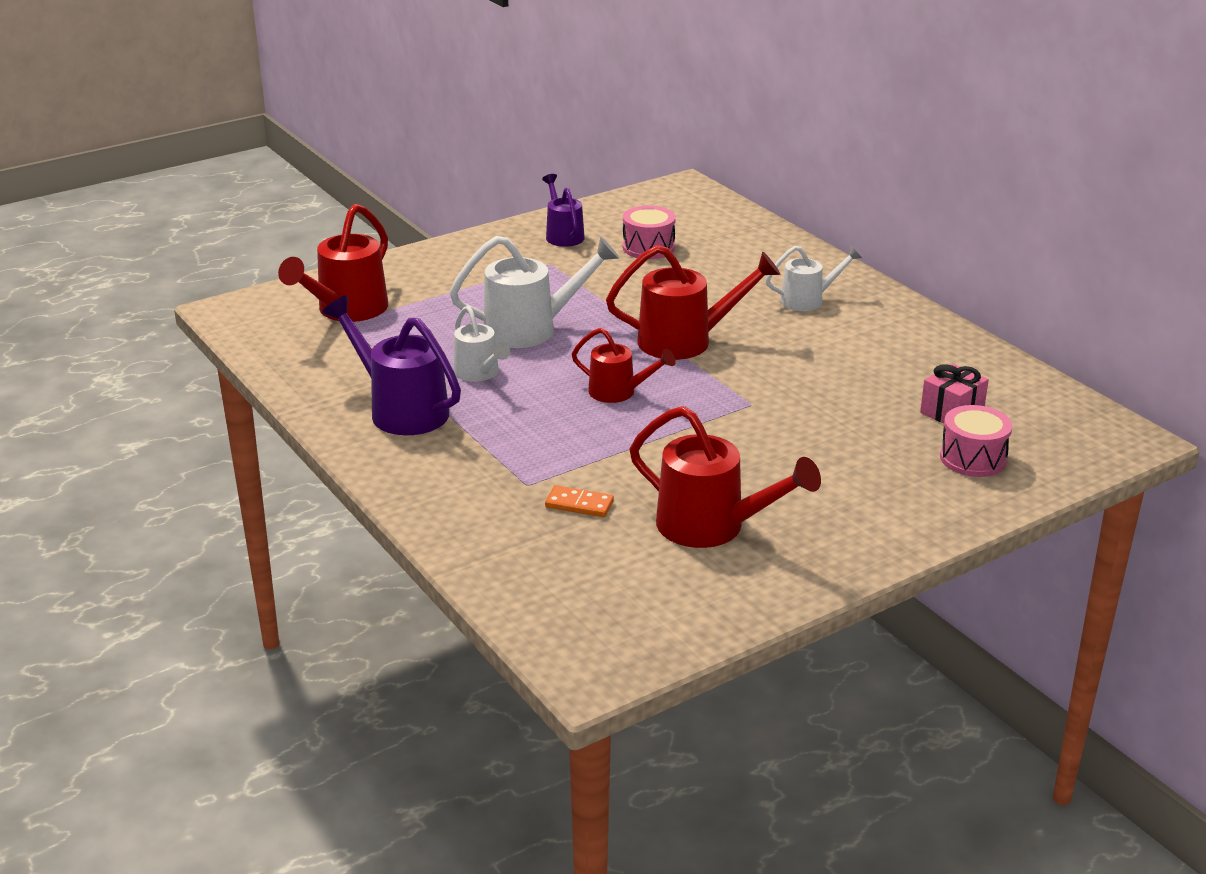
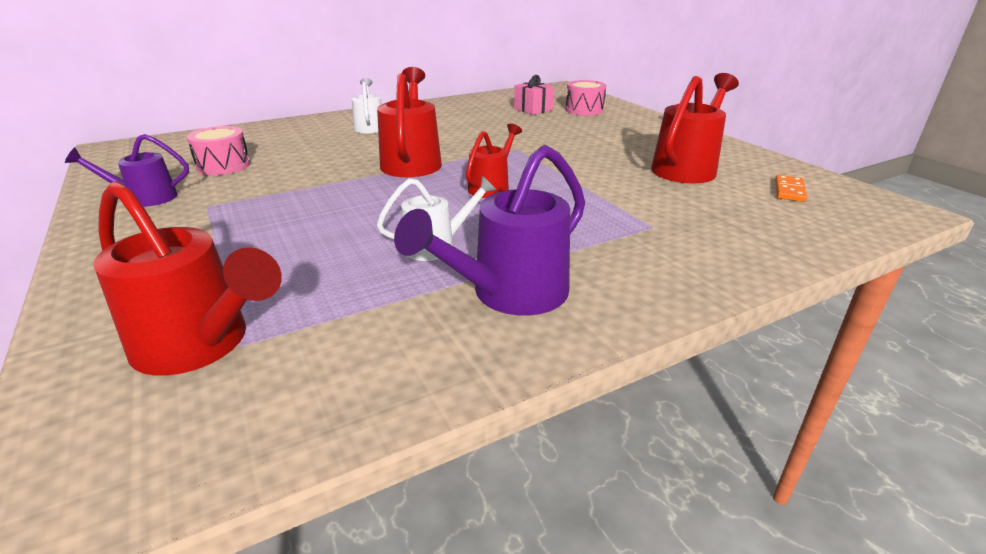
camera: 85 degrees left, 0 degrees up
white watering can [449,236,620,348] -> none
orange domino [545,485,614,517] -> orange domino moved to [775,175,807,202]

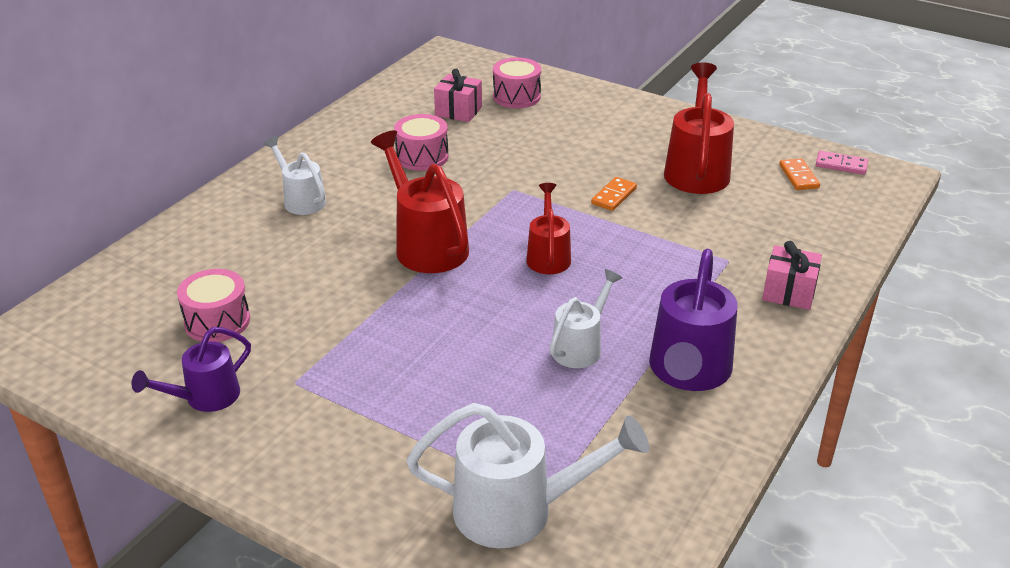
camera: 30 degrees left, 5 degrees up
red watering can [93,181,282,376] -> white watering can [406,403,649,548]
none -> pink drum [394,114,448,171]
none -> orange domino [591,177,637,211]
none -> pink gift [762,241,822,310]
none -> pink domino [816,151,868,175]

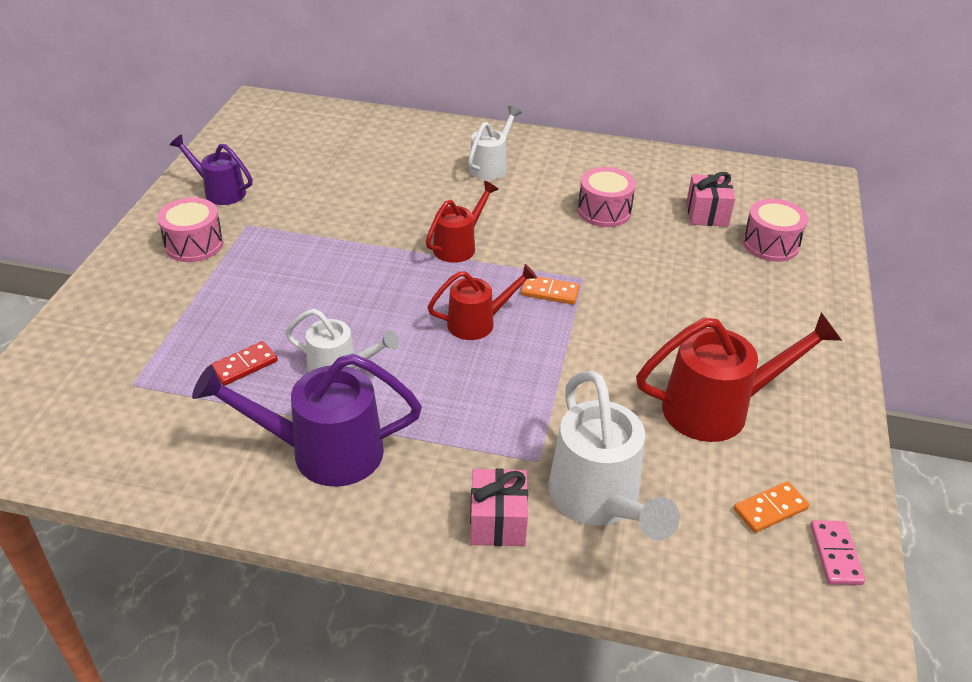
camera: 70 degrees right, 5 degrees up
pink drum [177,269,250,342] -> pink drum moved to [157,198,224,262]
red watering can [370,130,469,273] -> red watering can [426,181,499,263], size x0.61
white watering can [406,403,649,548] -> white watering can moved to [548,371,680,540]
orange domino [591,177,637,211] -> orange domino moved to [521,277,580,305]
none -> red domino [210,341,278,386]

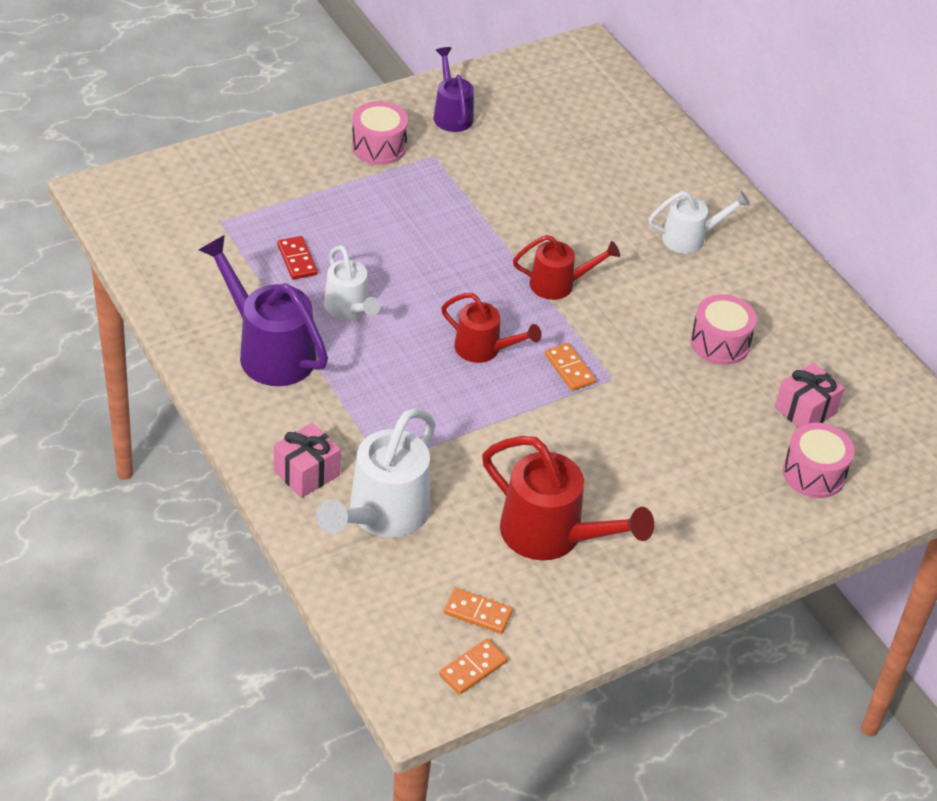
camera: 45 degrees right, 5 degrees up
red domino [210,341,278,386] -> red domino turned 60 degrees clockwise [277,236,318,280]
pink domino [810,520,865,585] -> orange domino [439,639,507,695]

